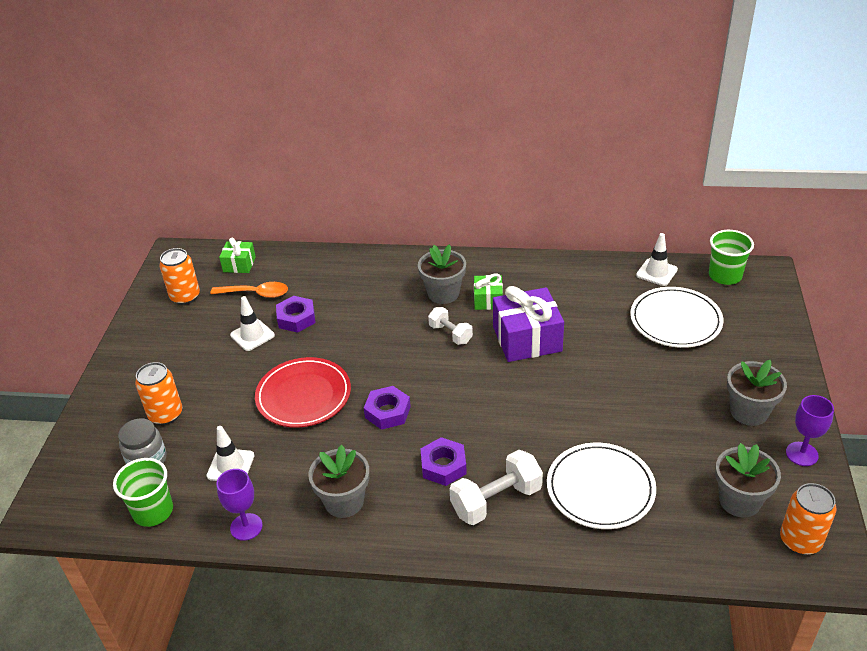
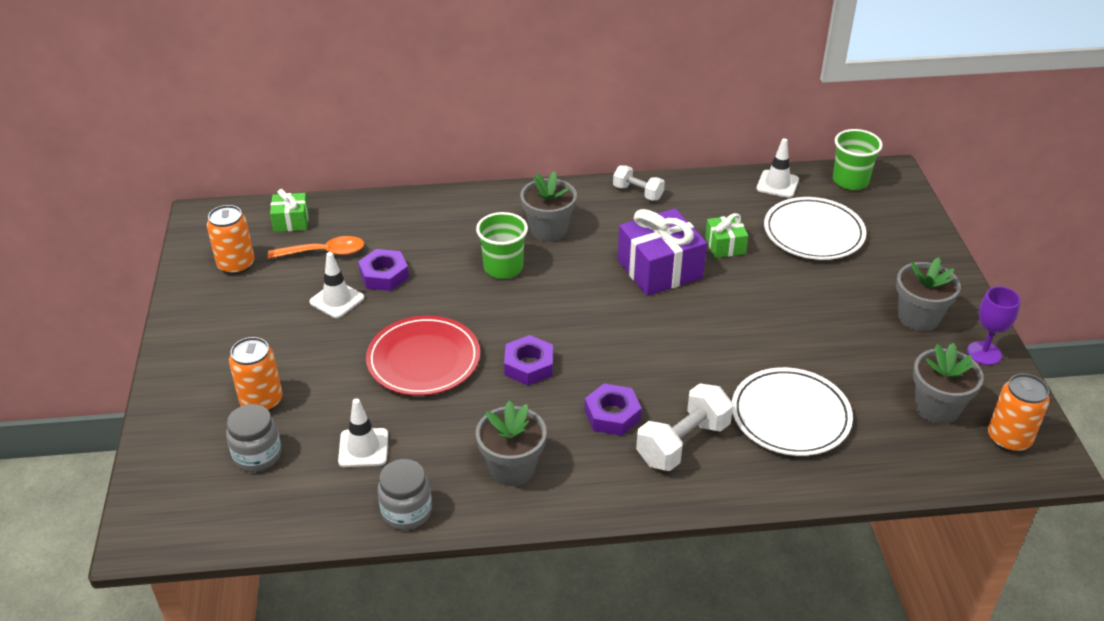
camera: 15 degrees left, 0 degrees up
green cup [113,458,173,527] -> green cup moved to [476,212,528,279]
purple goblet [216,469,263,541] -> grey jar [378,459,432,530]
white dumbbell [428,307,473,345] -> white dumbbell moved to [613,165,665,201]
green gift [474,273,503,310] -> green gift moved to [705,213,748,258]

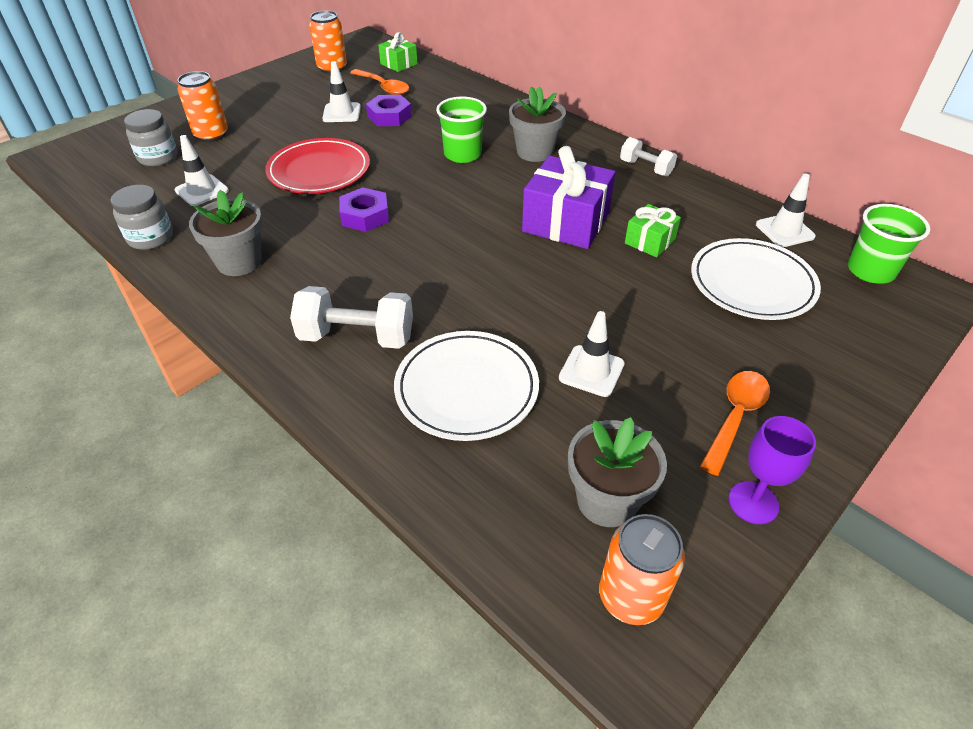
camera: 50 degrees right, 5 degrees up
purple nut [584,383,642,436] -> none
white dumbbell [613,165,665,201] -> white dumbbell turned 45 degrees counterclockwise [620,137,677,176]
grey flower pot [896,257,961,331] -> orange spoon [700,371,770,476]
none -> white traffic cone [559,311,625,397]

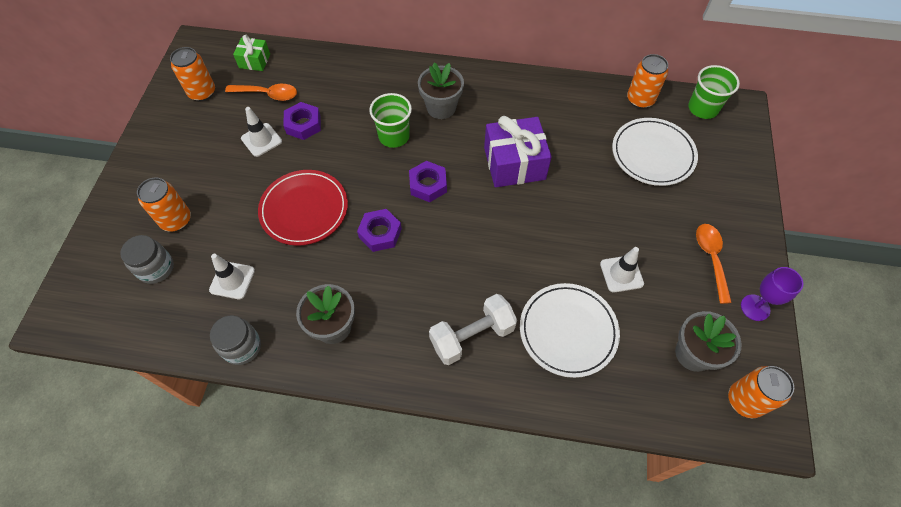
camera: 35 degrees left, 15 degrees up
white dumbbell [620,137,677,176] -> none
green gift [625,204,681,257] -> none
white traffic cone [756,173,816,247] -> orange can [627,54,668,109]
none -> purple nut [409,161,447,202]

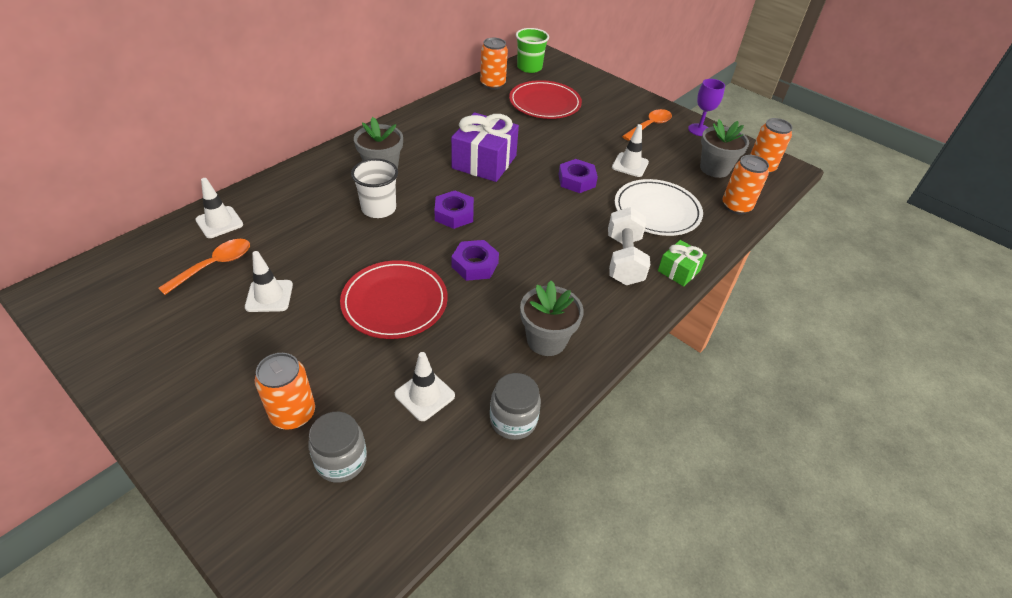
camera: 60 degrees left, 15 degrees down
orange can [170,47,215,101] -> orange can moved to [723,155,769,215]
green gift [233,35,270,71] -> green gift moved to [658,240,707,287]
purple nut [283,102,321,140] -> purple nut moved to [558,159,598,193]
green cup [369,93,412,148] -> white cup [351,159,398,218]
white plate [612,118,698,186] -> red plate [509,80,582,119]
orange spoon [696,224,732,304] -> orange spoon turned 105 degrees clockwise [622,109,672,141]
none -> white traffic cone [195,178,243,238]

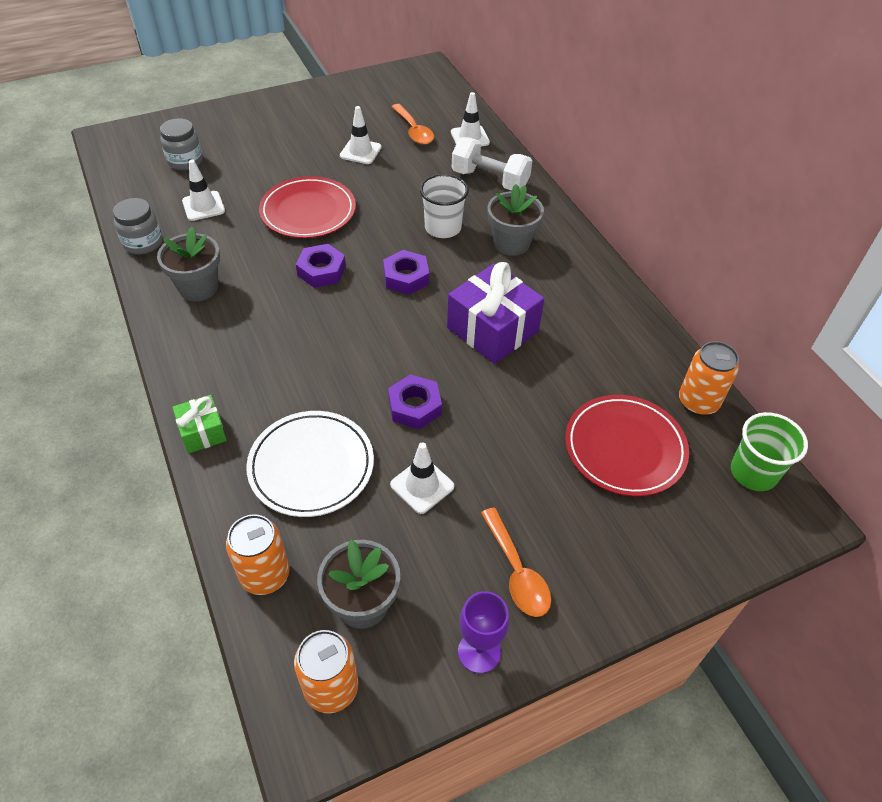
camera: 115 degrees right, 5 degrees up
orange can [255,353,315,430] -> none
white dumbbell [608,207,650,285] -> white dumbbell moved to [452,137,532,191]

